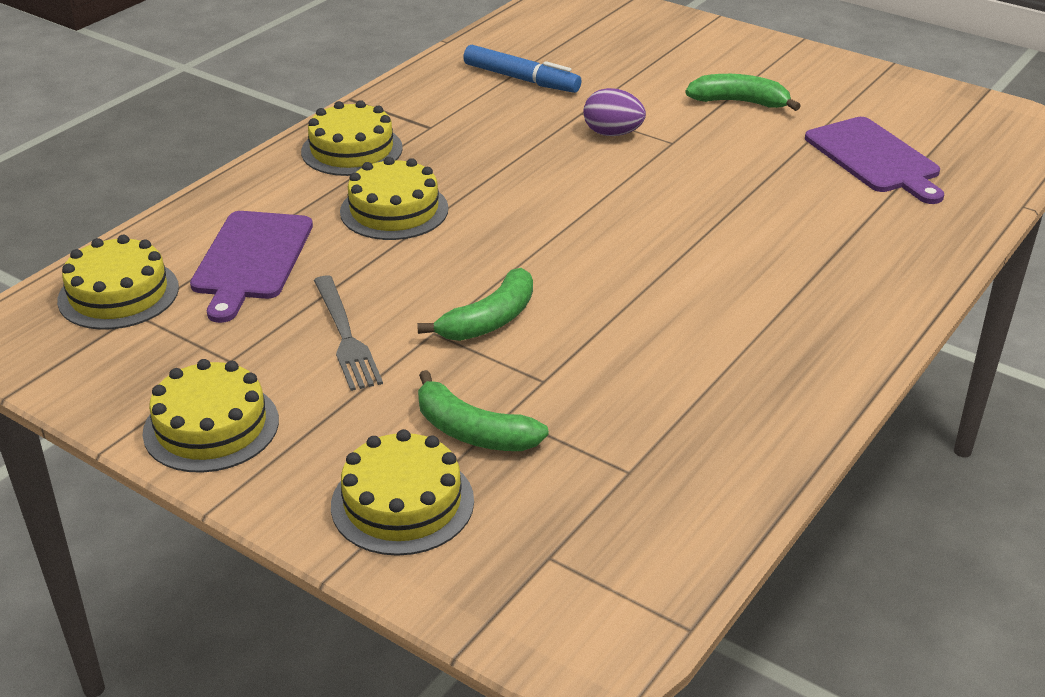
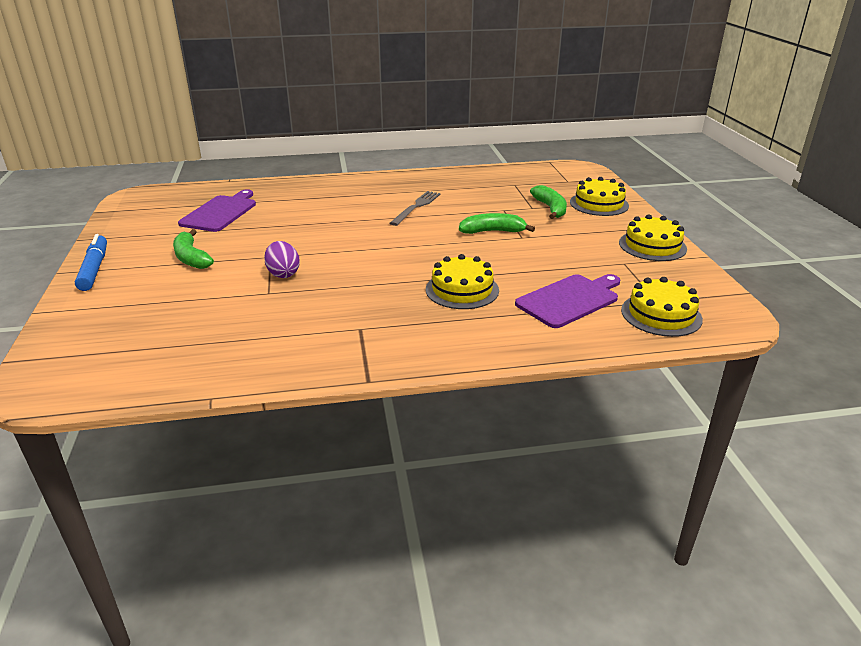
camera: 135 degrees left, 5 degrees down
yellow cake [301,100,403,176] -> none
grey fork [314,275,383,391] -> grey fork moved to [390,191,440,226]
blue marker [463,45,581,93] -> blue marker moved to [75,234,107,291]

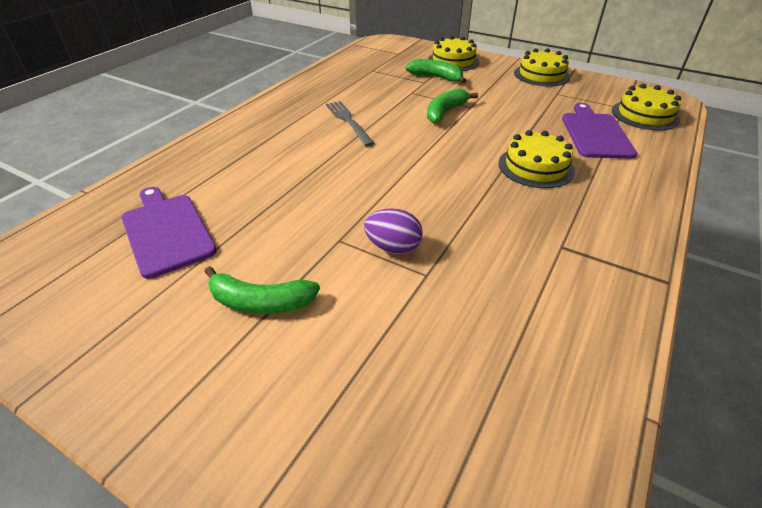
camera: 50 degrees left, 10 degrees up
blue marker [75,234,107,291] -> none

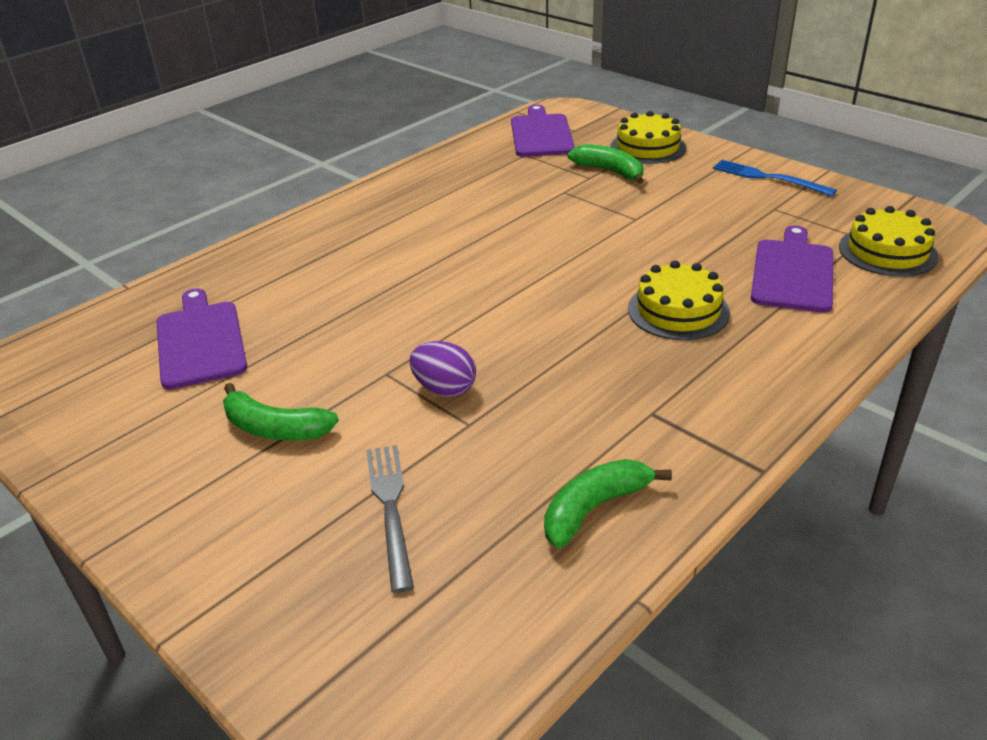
camera: 15 degrees right, 5 degrees down
grey fork [326,101,375,146] -> grey fork moved to [366,445,414,593]
green banana [427,88,478,124] -> green banana moved to [544,459,672,548]
yellow cake [514,48,570,87] -> blue fork [713,160,837,196]
none -> purple cutting board [511,105,575,157]

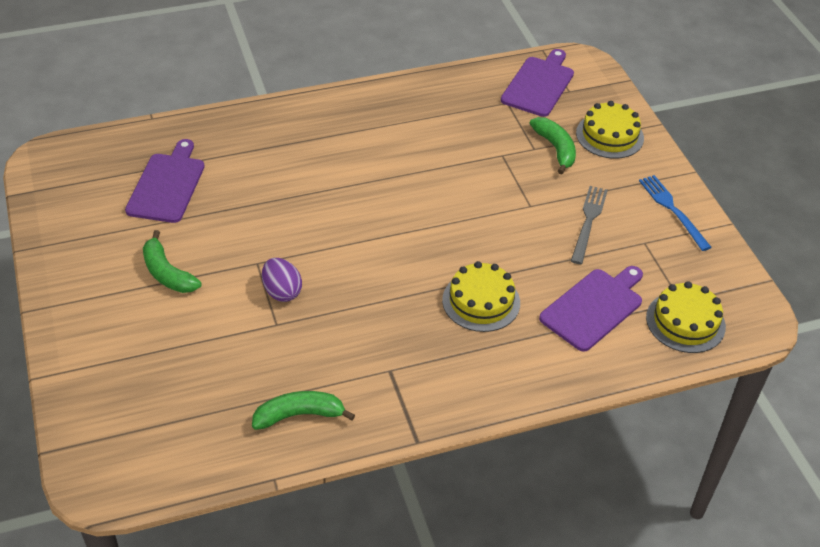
camera: 25 degrees right, 10 degrees up
grey fork [366,445,414,593] -> grey fork moved to [571,186,608,264]

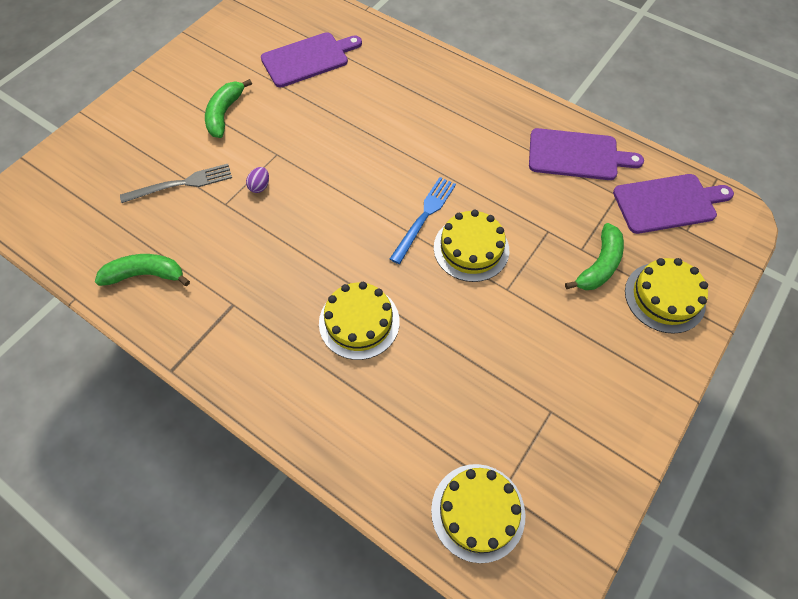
camera: 55 degrees right, 15 degrees up
green banana [252,391,355,430] -> green banana turned 45 degrees counterclockwise [95,254,190,286]
purple egg [262,258,302,302] -> purple egg [246,167,269,193], size x0.61
purple cutting board [539,266,643,352] -> purple cutting board moved to [529,128,644,180]
grey fork [571,186,608,264] -> grey fork moved to [120,164,232,203]
blue fork [639,175,712,251] -> blue fork moved to [390,177,456,264]
none -> yellow cake [434,210,509,282]

